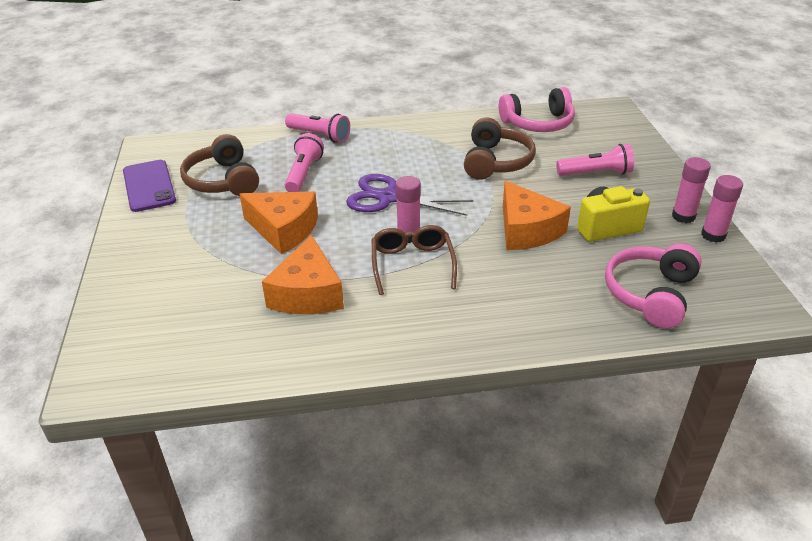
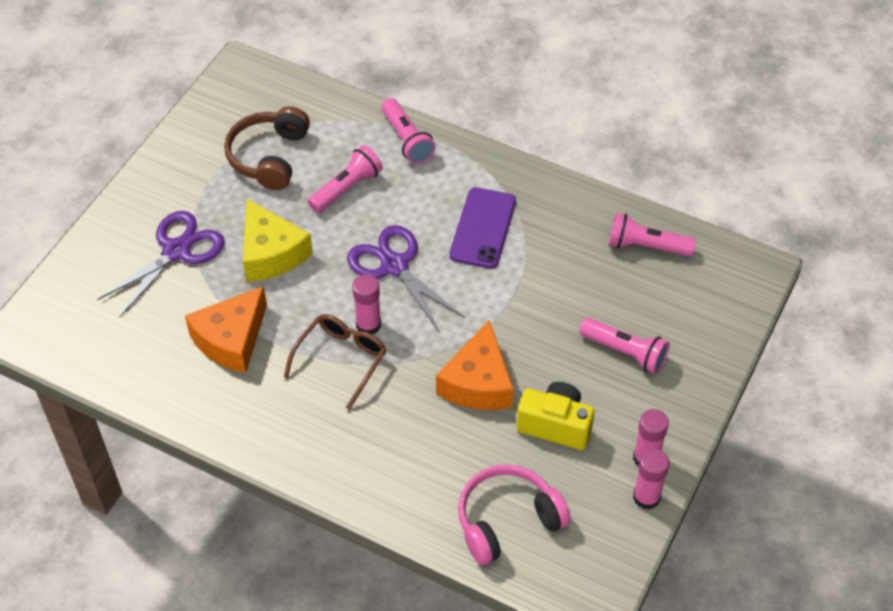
camera: 35 degrees right, 15 degrees up
purple phone [123,160,176,212] -> purple phone moved to [449,187,516,269]
orange cheese [240,192,318,254] -> yellow cheese [243,199,313,282]
brown headphones [464,118,536,180] -> none
pink headphones [499,87,575,132] -> pink flashlight [609,213,696,256]
none -> purple scissors [97,211,225,317]

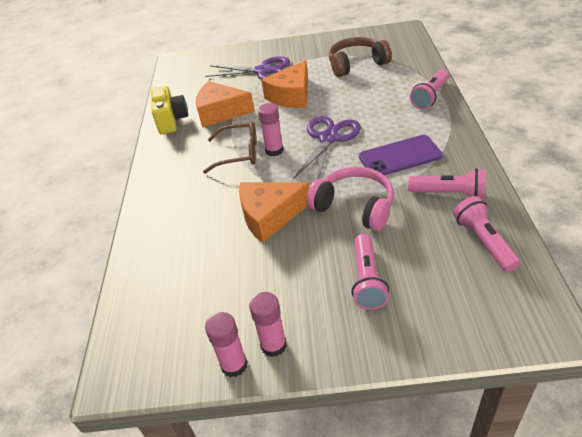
camera: 65 degrees right, 10 degrees down
yellow cheese [243,199,313,282] -> orange cheese [261,60,308,108]
pink flashlight [308,145,383,213] -> pink flashlight moved to [408,168,486,199]
pink headphones [458,464,571,565] -> pink headphones moved to [306,167,394,231]
yellow camera [517,382,595,450] -> yellow camera moved to [151,86,188,135]

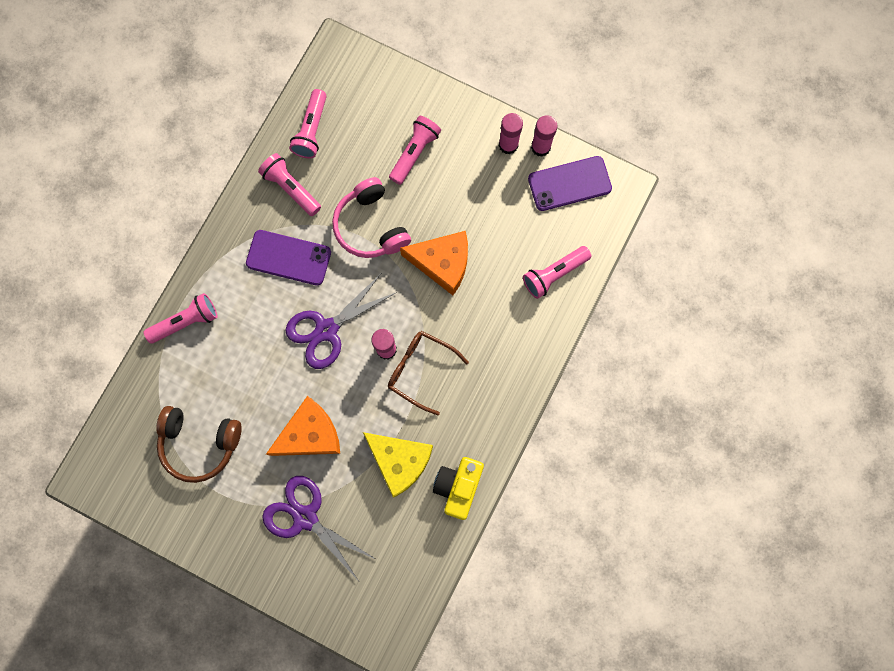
camera: 155 degrees left, 35 degrees up
orange cheese [196,81,255,128] -> yellow cheese [363,432,433,497]
none -> pink flashlight [523,246,591,299]
none -> purple phone [528,156,612,211]

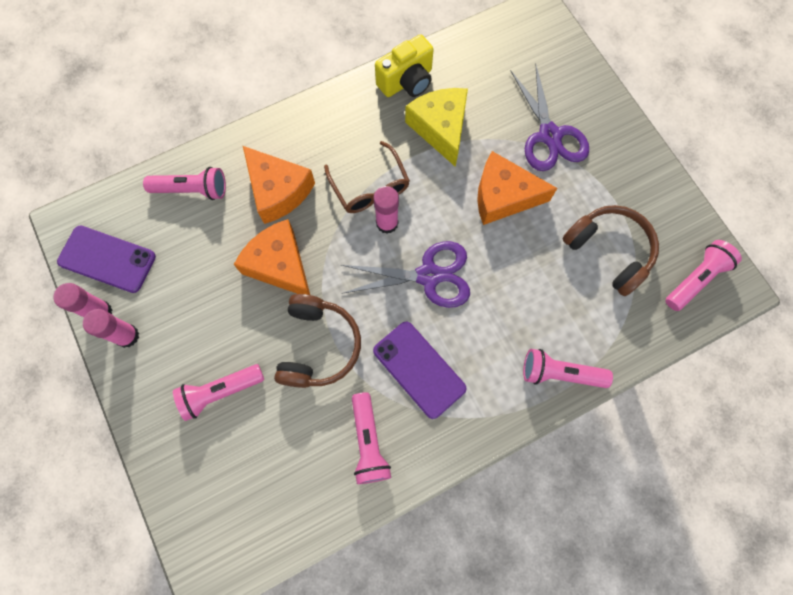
camera: 145 degrees left, 5 degrees down
pink flashlight [289,89,327,158] -> pink flashlight moved to [665,240,742,311]
pink headphones [332,177,411,258] -> brown headphones [274,294,361,388]
none -> orange cheese [243,146,315,224]

